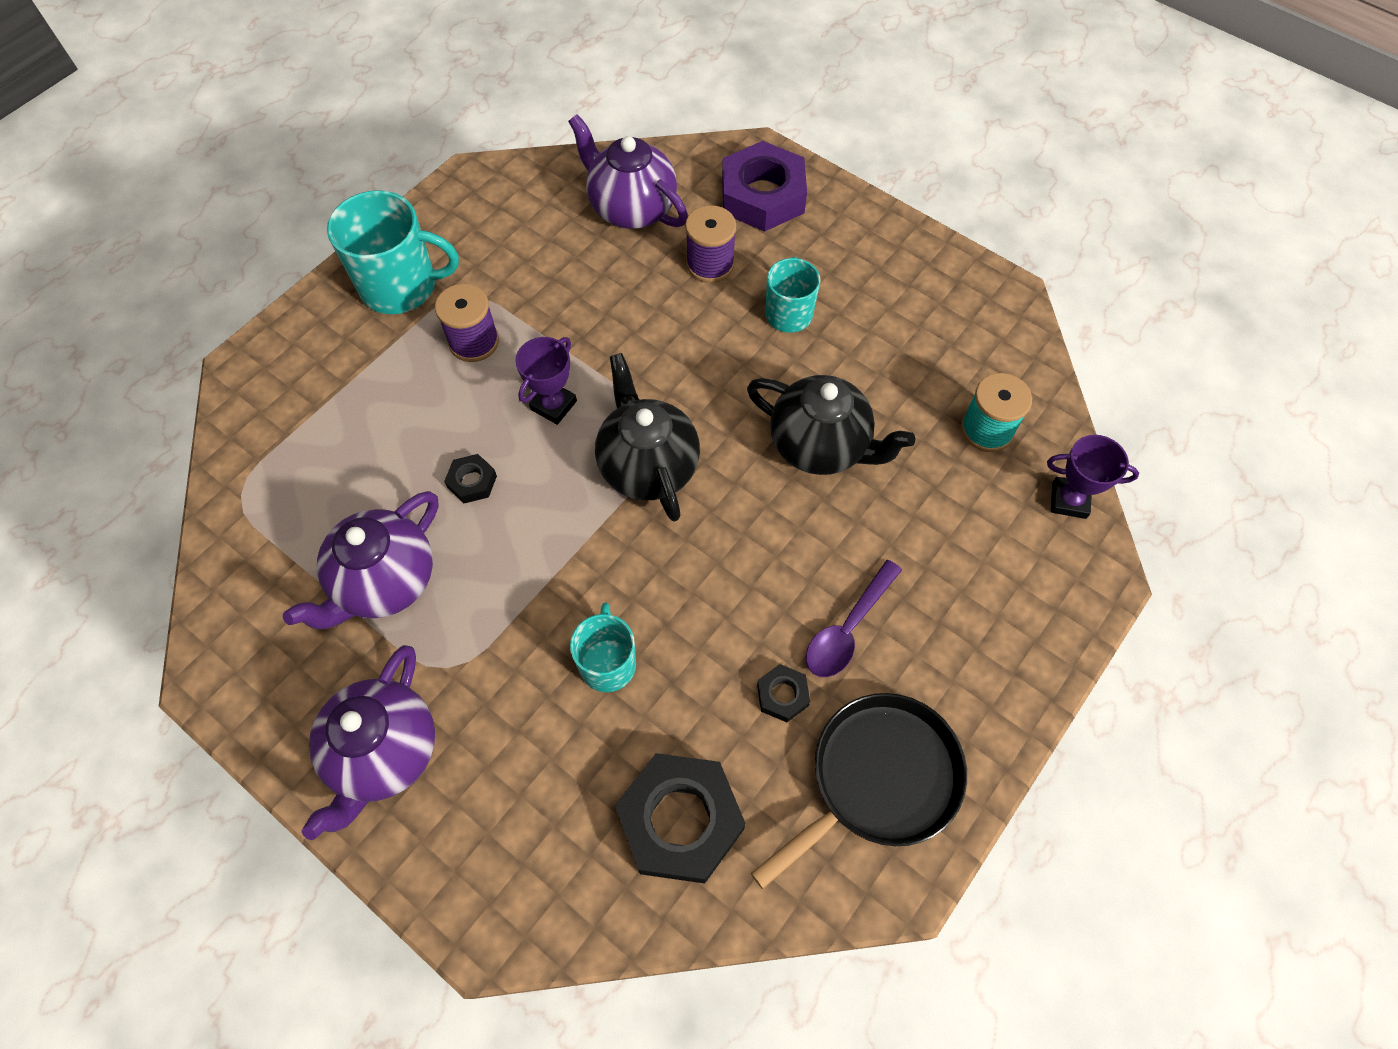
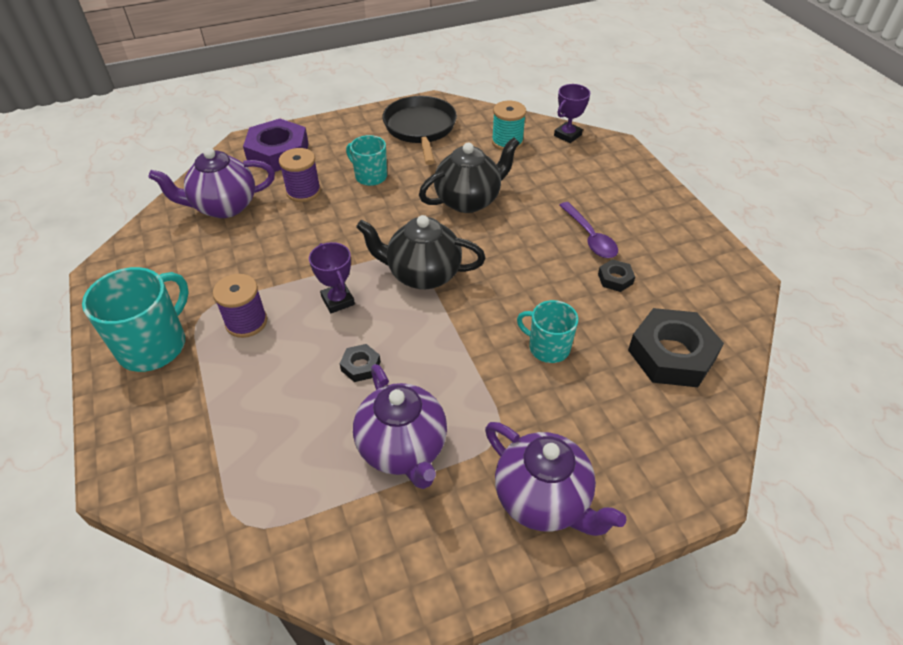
camera: 60 degrees left, 15 degrees down
black pan [751,693,967,889] -> black pan moved to [382,96,457,165]

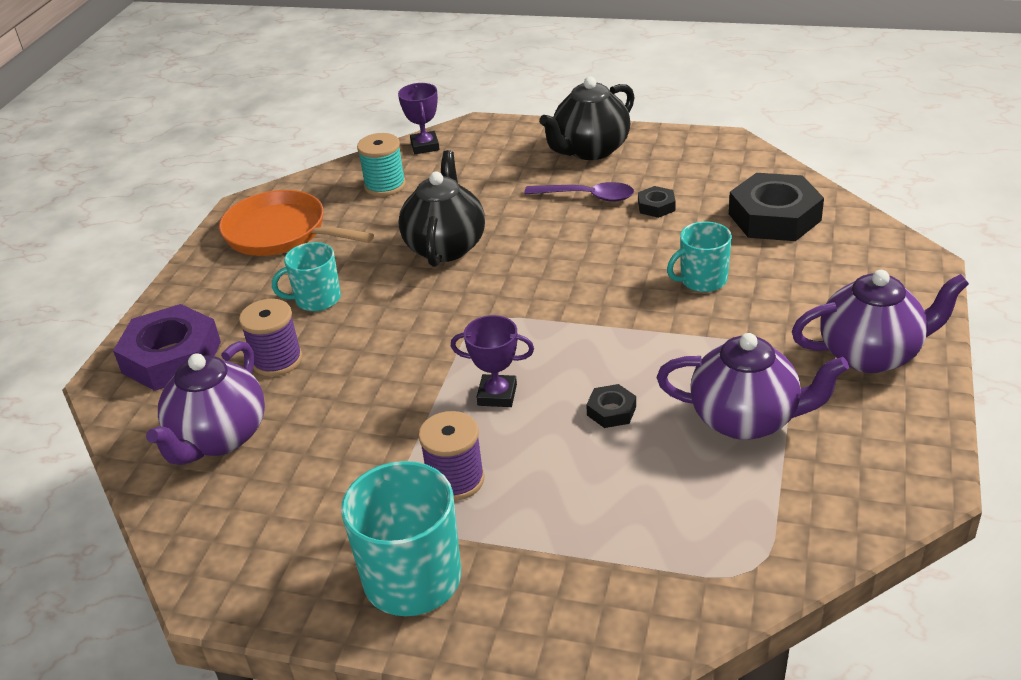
camera: 50 degrees left, 10 degrees down
black teapot [356,215,486,289] -> black teapot moved to [539,77,635,160]
black pan [382,96,457,165] -> orange pan [219,190,374,256]

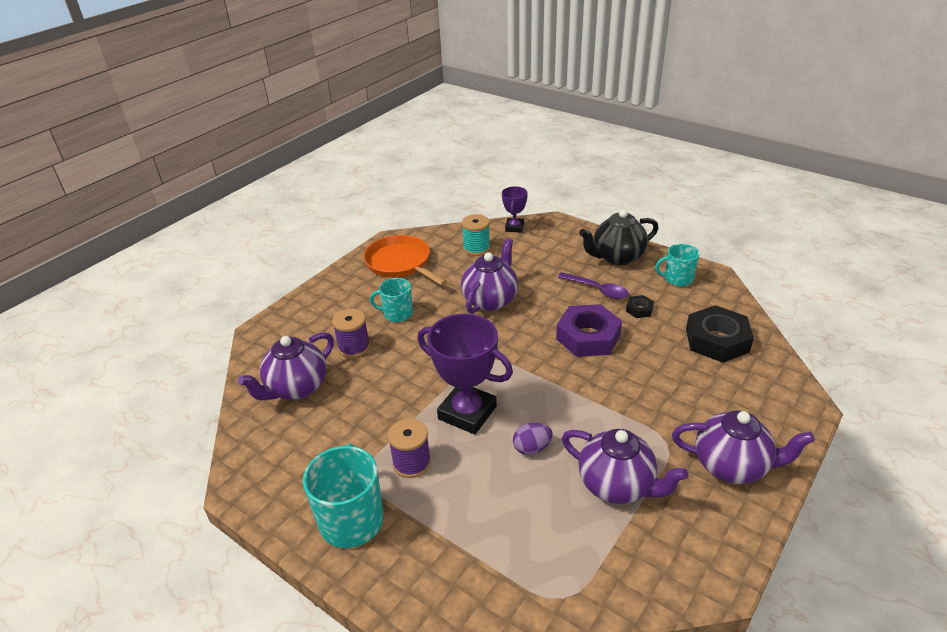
camera: 20 degrees right, 0 degrees up
purple nut [113,304,221,391] -> purple nut moved to [556,304,622,357]
black teapot [399,150,485,267] -> purple teapot [461,238,518,314]
purple trophy [451,315,534,407] -> purple trophy [418,313,513,434], size x1.87
black nut [586,384,636,428] -> purple egg [513,423,553,455]
turquoise mug [667,222,732,292] -> turquoise mug moved to [655,244,700,286]

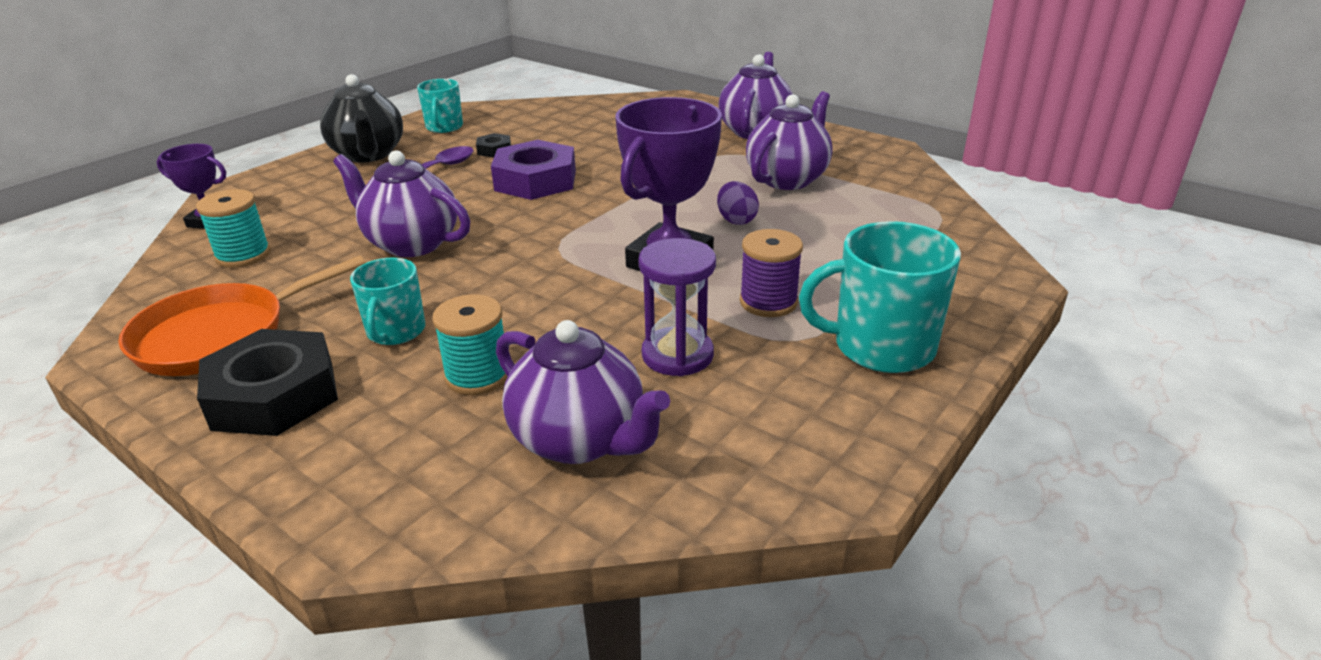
camera: 90 degrees left, 5 degrees down
purple spool [332,309,370,358] -> turquoise spool [432,294,507,395]
black nut [686,305,754,363] -> black nut moved to [197,329,338,436]
none -> purple hourglass [638,238,716,376]

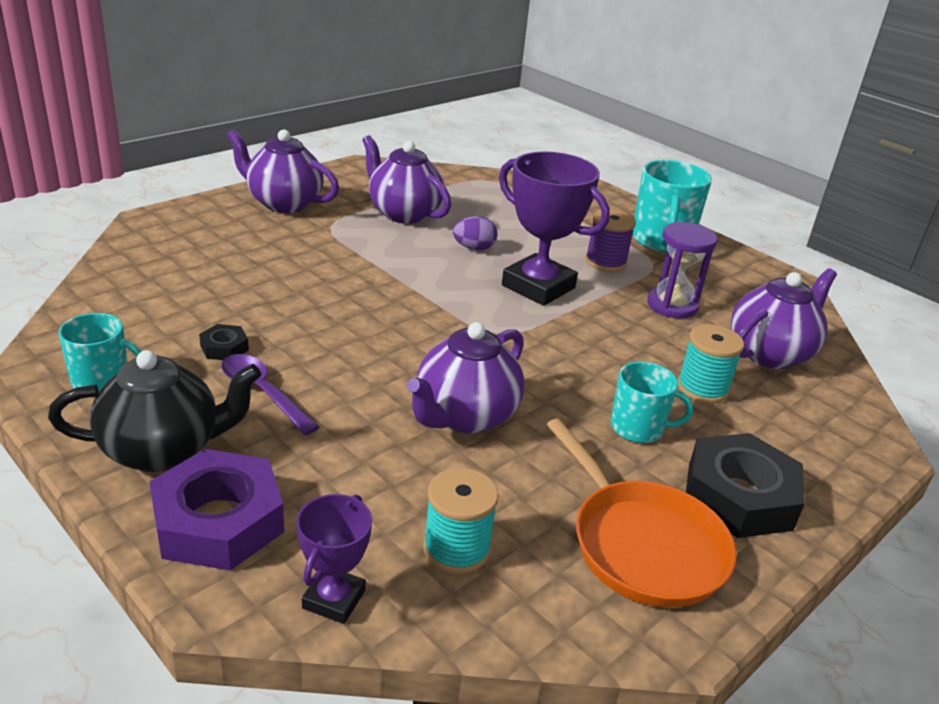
camera: 85 degrees left, 0 degrees up
purple nut [491,140,576,200] -> purple nut moved to [149,449,284,571]

